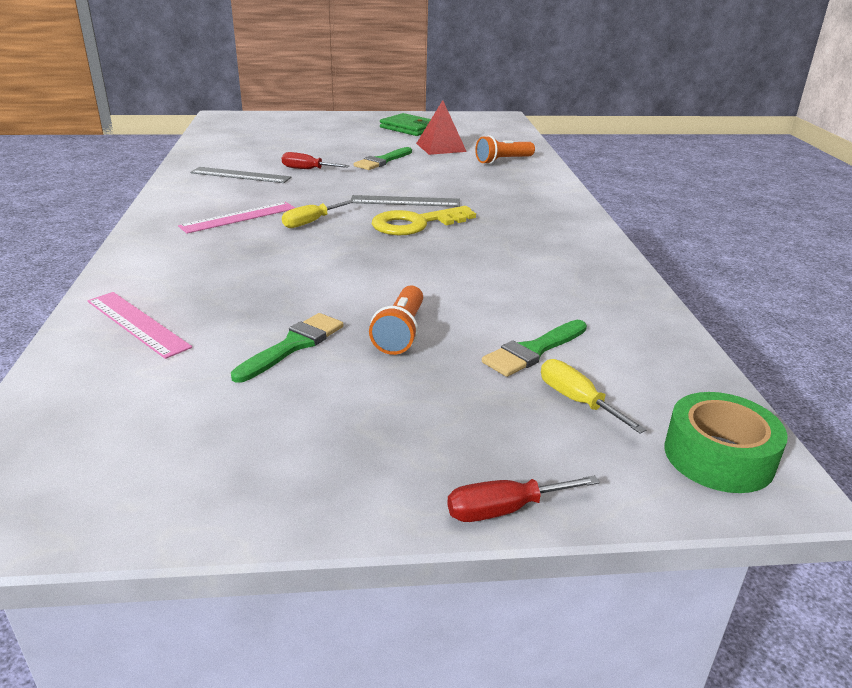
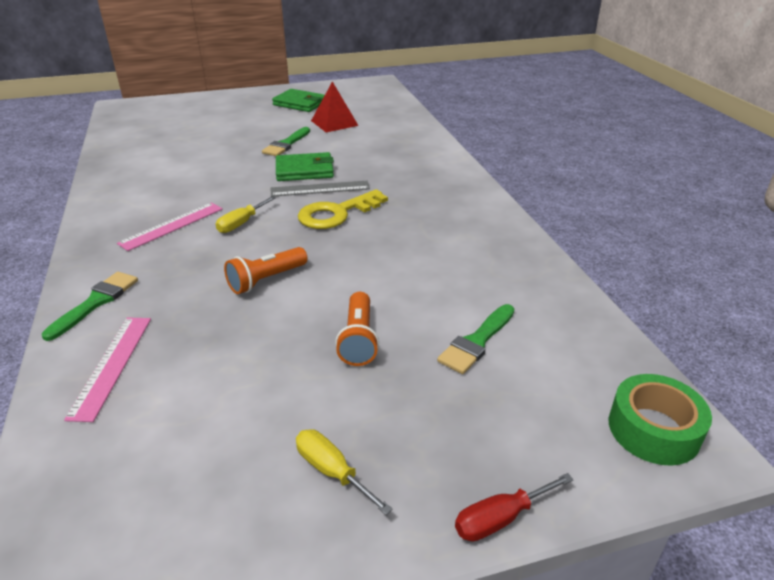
camera: 10 degrees left, 5 degrees up
pink ruler [88,292,192,359] -> pink ruler turned 60 degrees clockwise [64,317,151,422]
grey ruler [190,167,291,183] -> none
green brush [231,313,343,383] -> green brush moved to [42,272,138,341]
red screwdriver [282,152,349,169] -> none
orange flashlight [475,135,535,164] -> orange flashlight moved to [224,247,308,294]
yellow screwdriver [541,359,647,434] -> yellow screwdriver moved to [296,429,393,515]
none -> green wallet [276,152,334,181]

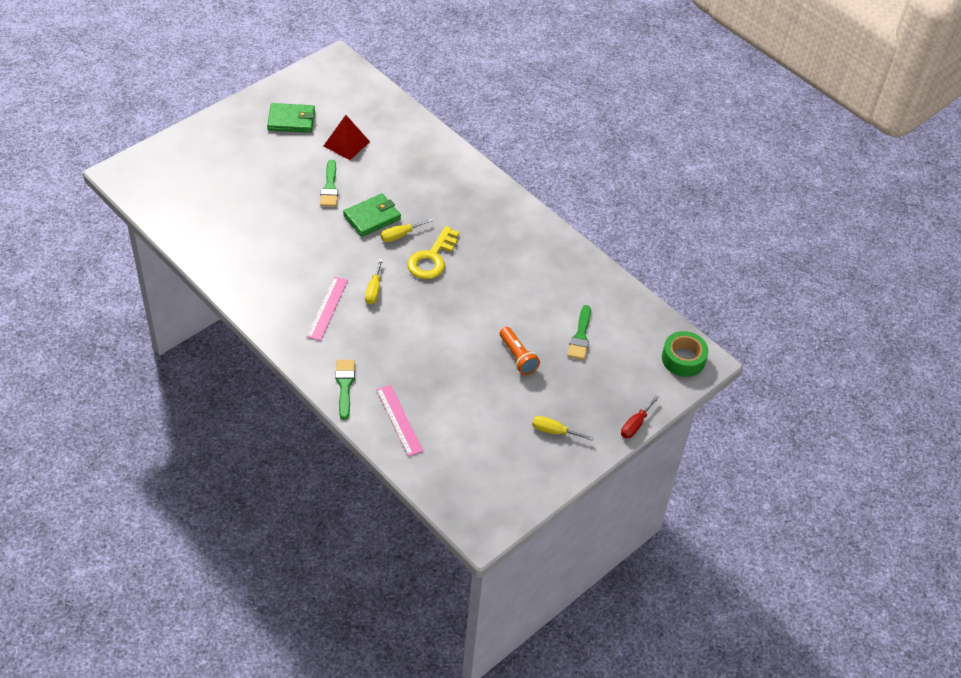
camera: 30 degrees left, 15 degrees up
orange flashlight [224,247,308,294] -> none
grey ruler [271,181,370,197] -> yellow screwdriver [381,219,433,242]

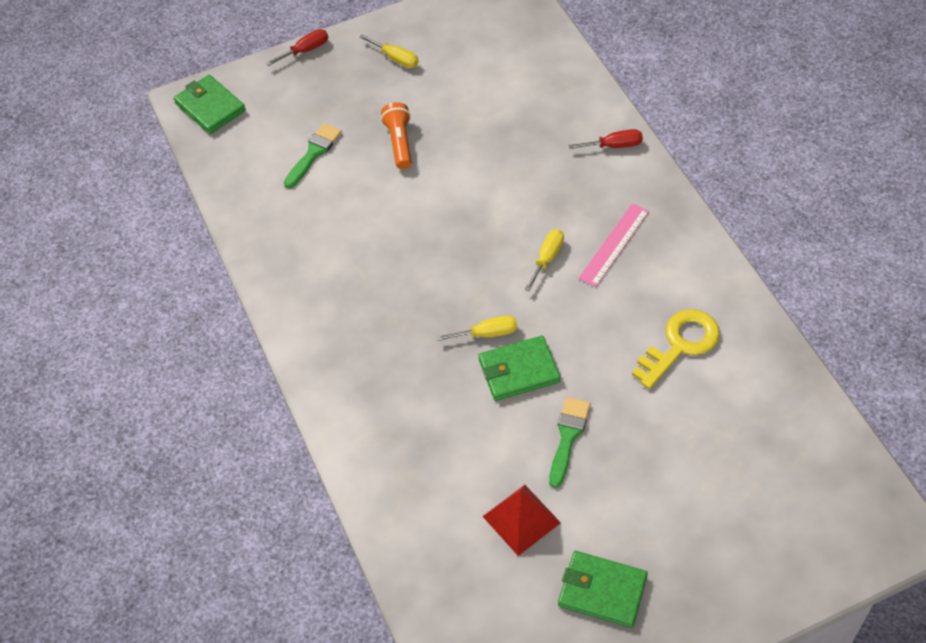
camera: 155 degrees left, 5 degrees up
green brush [335,360,355,420] -> red screwdriver [568,129,643,149]
pink ruler [376,385,423,456] -> none
yellow key [407,226,459,279] -> yellow key moved to [632,309,720,389]
green tape [662,331,709,377] -> green wallet [174,75,246,134]

